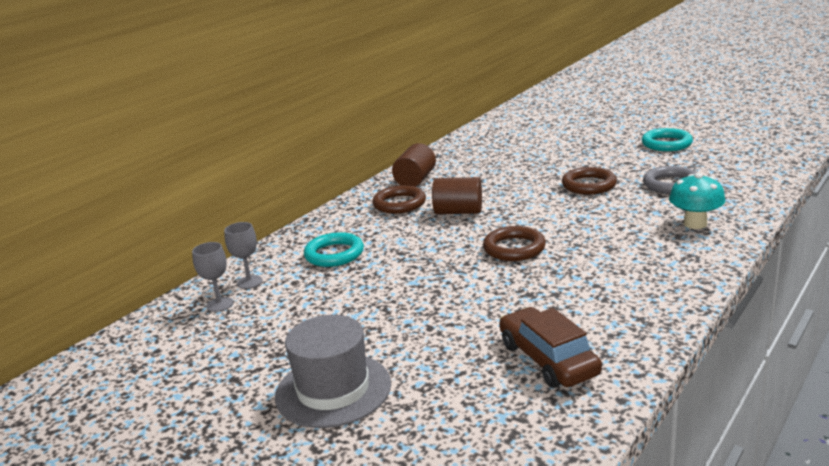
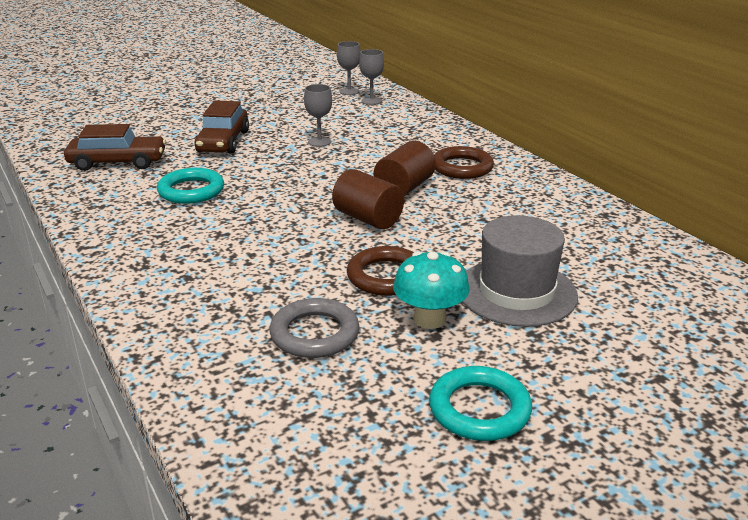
camera: 110 degrees right, 5 degrees up
grey hat [275,315,391,428] -> grey hat moved to [462,215,578,327]
turquoise ring [304,232,364,267] -> turquoise ring moved to [157,168,224,204]
brown cylinder [392,143,436,187] -> brown cylinder moved to [332,169,404,229]
brown ring [483,226,546,261] -> none
turquoise mushroom [669,173,725,229] -> turquoise mushroom moved to [393,251,470,329]
none -> brown car [195,100,249,154]
none -> grey goblet [304,84,332,147]

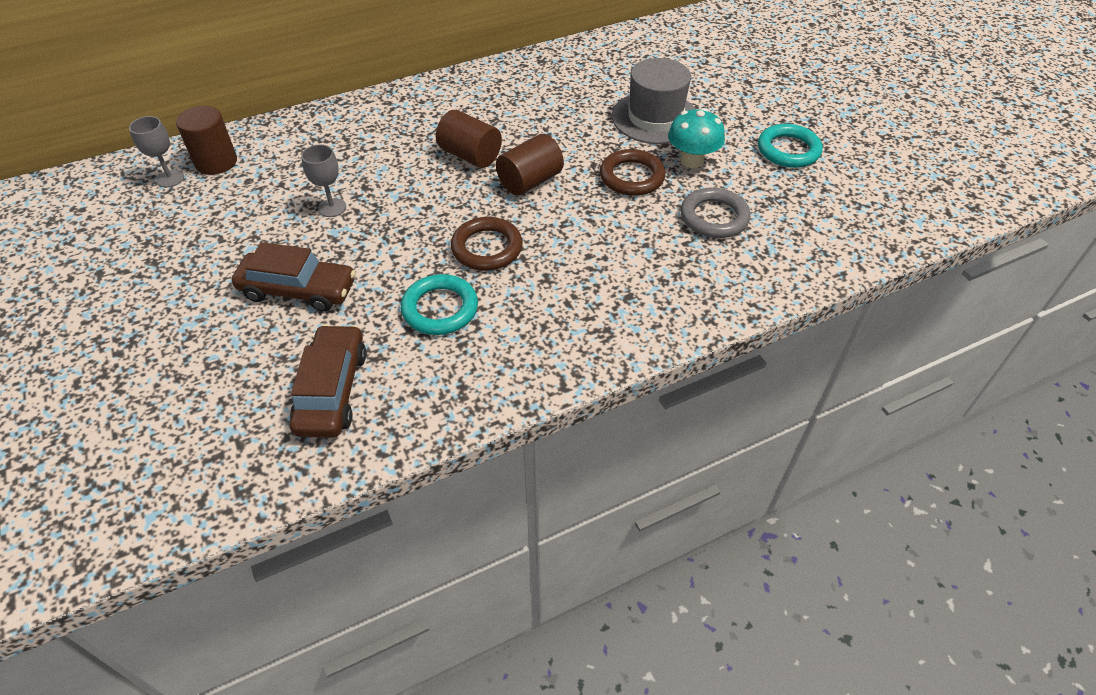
camera: 85 degrees left, 20 degrees up
grey goblet [359,49,384,105] -> brown cylinder [176,106,237,175]
brown ring [434,146,494,179] -> brown ring moved to [451,217,523,271]

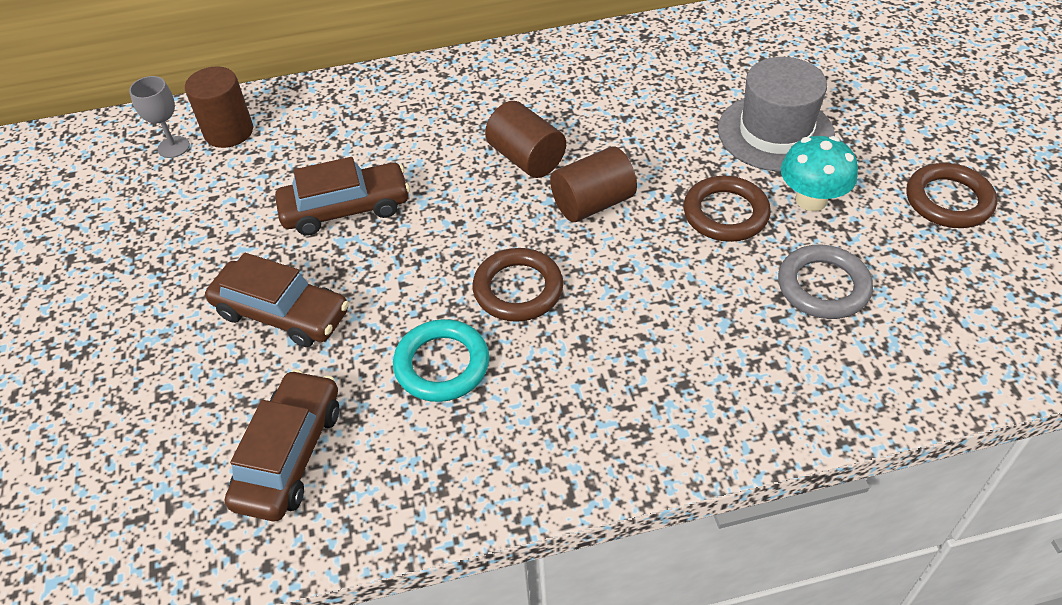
camera: 15 degrees right, 0 degrees up
grey goblet [301,144,346,217] -> brown car [275,157,410,236]
turquoise ring [758,124,823,168] -> brown ring [906,163,997,228]

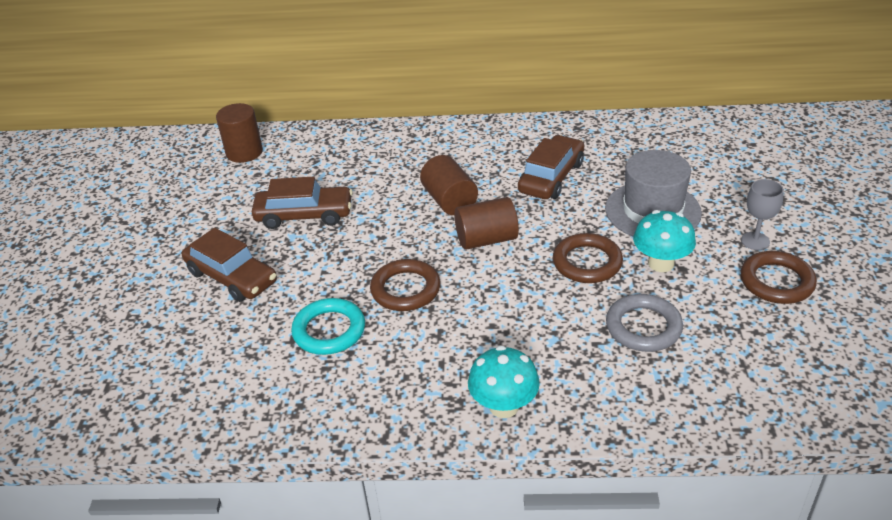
camera: 15 degrees right, 10 degrees down
grey goblet [129,76,190,158] -> grey goblet moved to [741,179,784,250]
brown car [225,370,339,521] -> brown car moved to [518,135,584,199]
none -> turquoise mushroom [468,346,540,418]

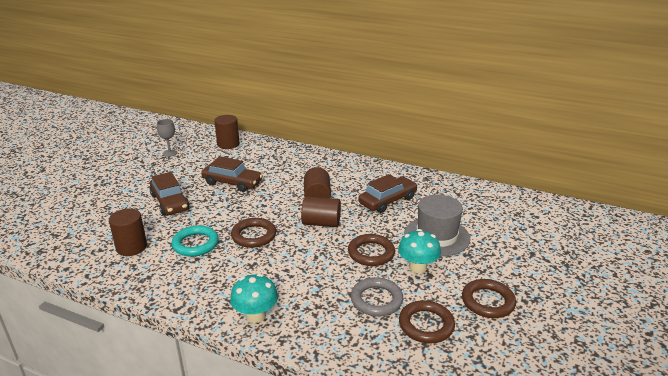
camera: 20 degrees right, 10 degrees down
grey goblet [741,179,784,250] -> grey goblet moved to [157,119,177,157]
none -> brown cylinder [109,208,147,256]
none -> brown ring [399,300,455,344]

